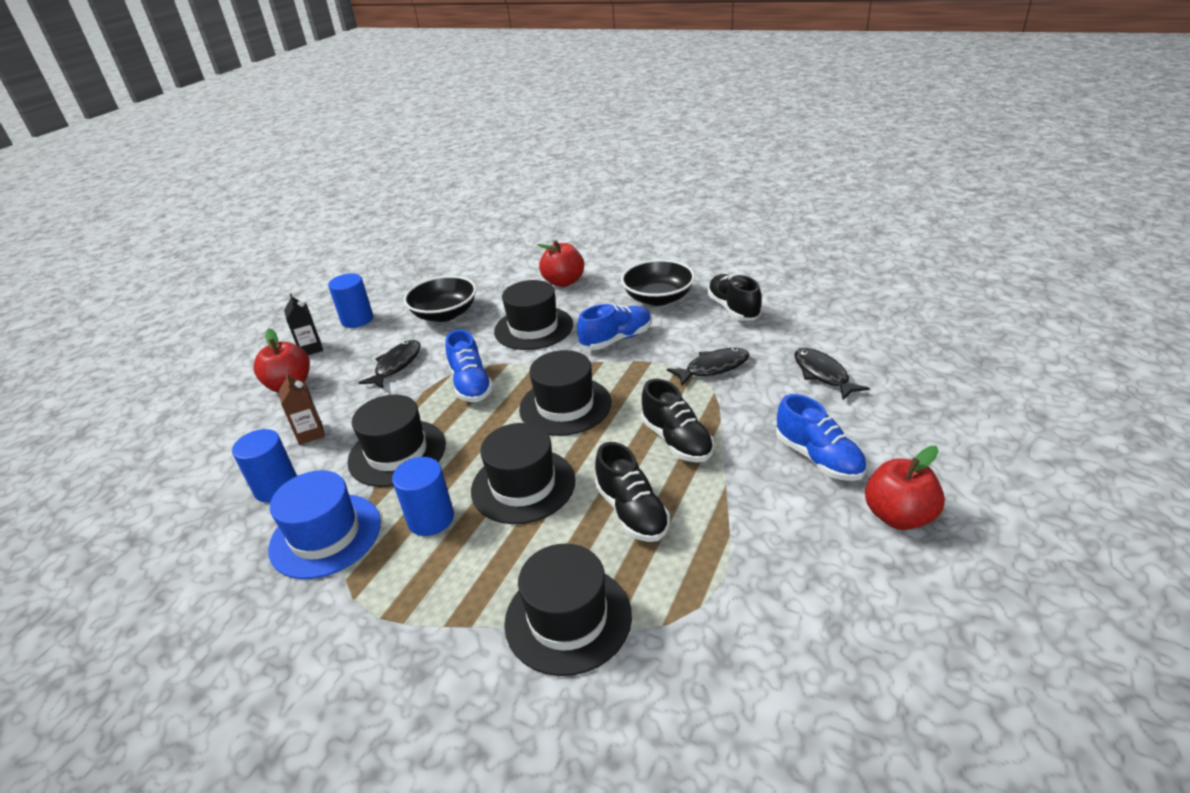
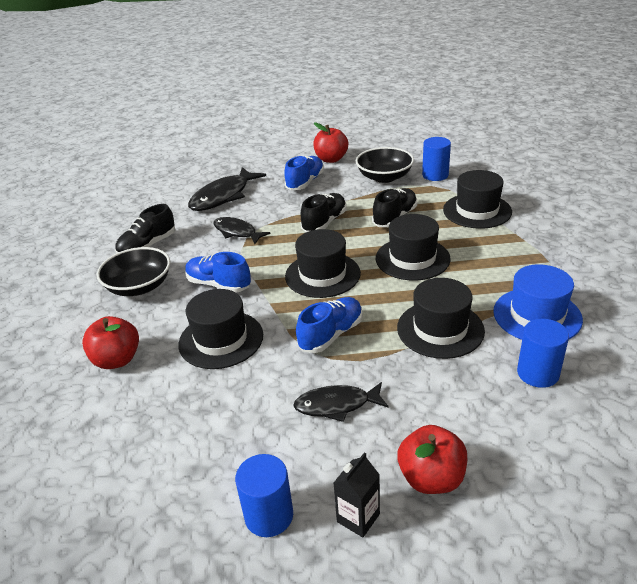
camera: 120 degrees left, 0 degrees up
brown carton [279,372,325,445] -> none
blue cylinder [392,457,454,536] -> blue cylinder moved to [422,137,451,181]
black bowl [404,276,477,322] -> black bowl moved to [356,147,414,183]
black fish [794,348,870,400] -> black fish [188,167,266,211], size x1.58

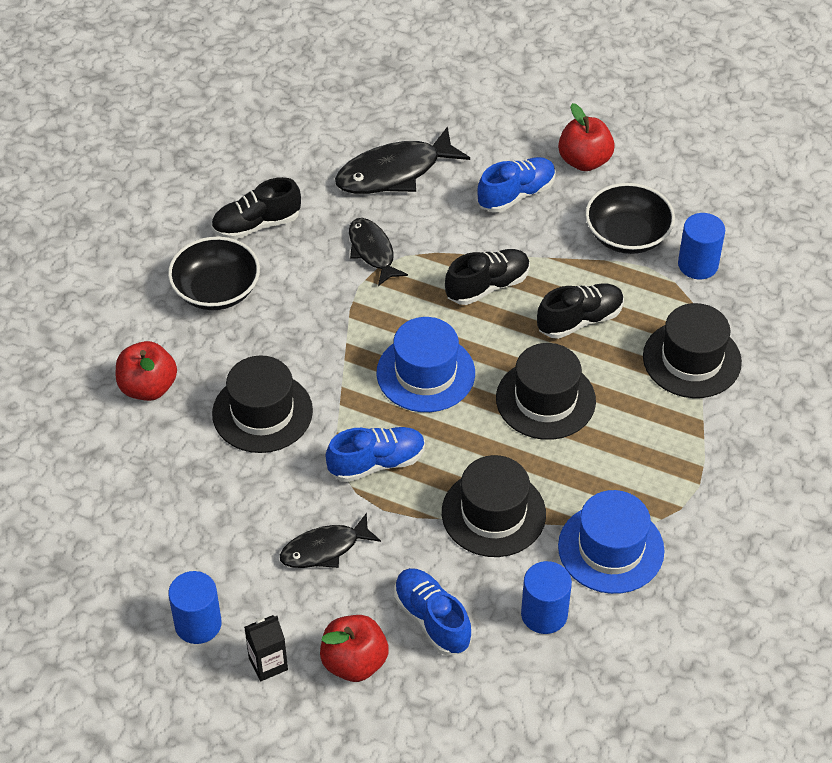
camera: 25 degrees right, 15 degrees up
blue shoe [185,252,251,293] -> blue shoe moved to [394,568,472,656]
black hat [285,229,361,298] -> blue hat [376,317,475,412]
black fish [293,382,389,422] -> black fish turned 45 degrees counterclockwise [280,513,381,568]

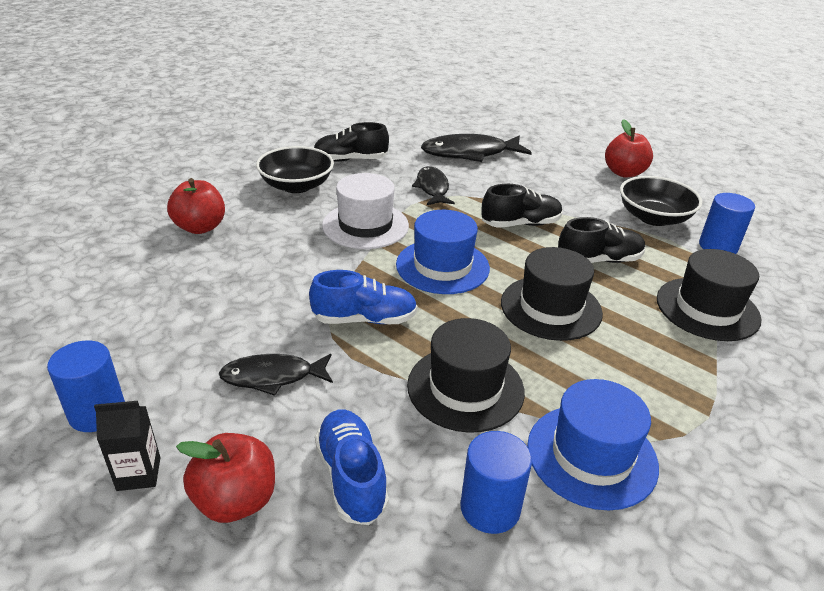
camera: 15 degrees right, 15 degrees down
black hat [212,355,313,453] -> none
blue shoe [478,157,556,212] -> none
none -> white hat [322,173,409,249]

